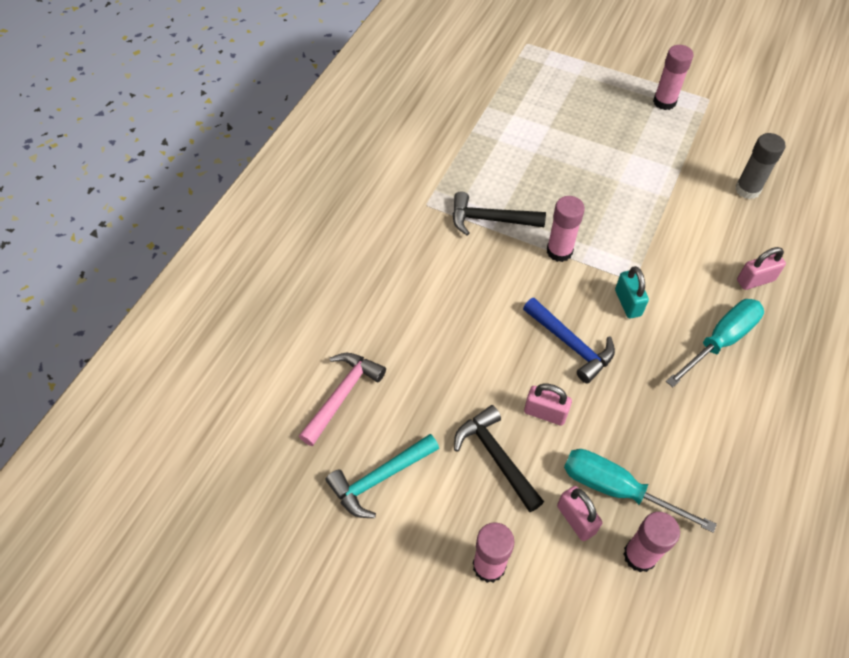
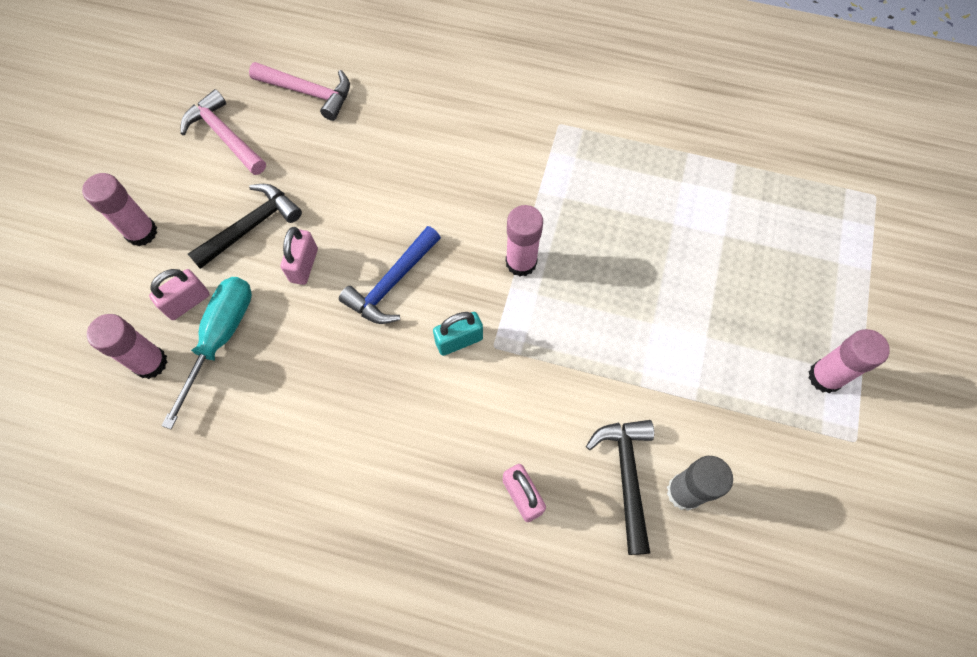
camera: 80 degrees right, 10 degrees up
turquoise hammer [326,434,439,518] -> pink hammer [180,89,266,175]
black hammer [452,191,546,236] -> black hammer moved to [586,420,654,555]
turquoise screwdriver [666,299,764,387] -> none

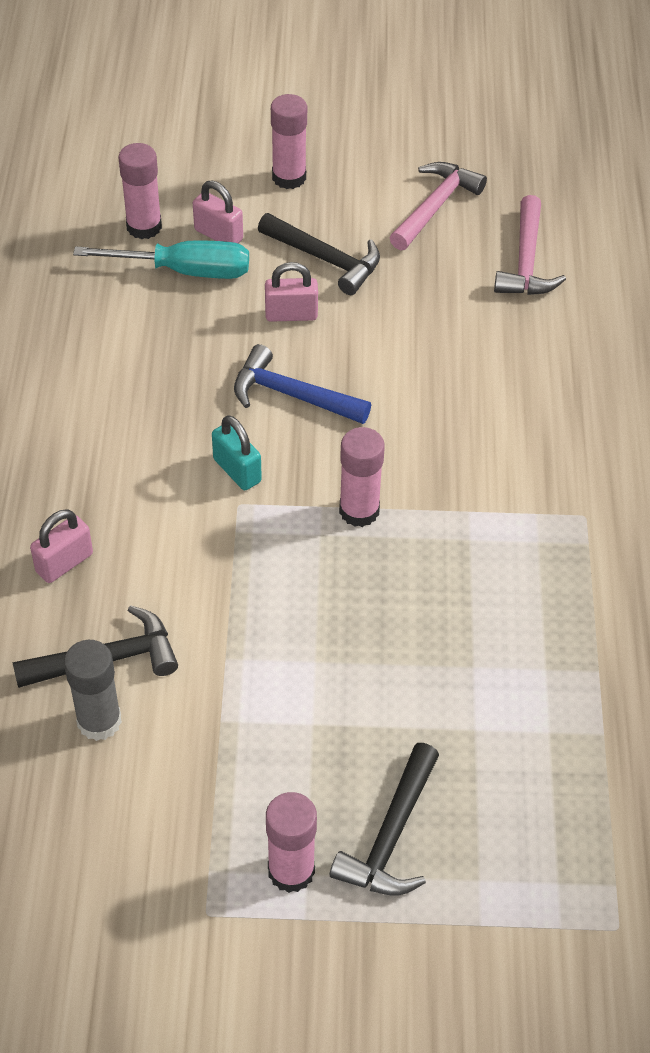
camera: 75 degrees right, 15 degrees down
none -> black hammer [330,743,439,896]

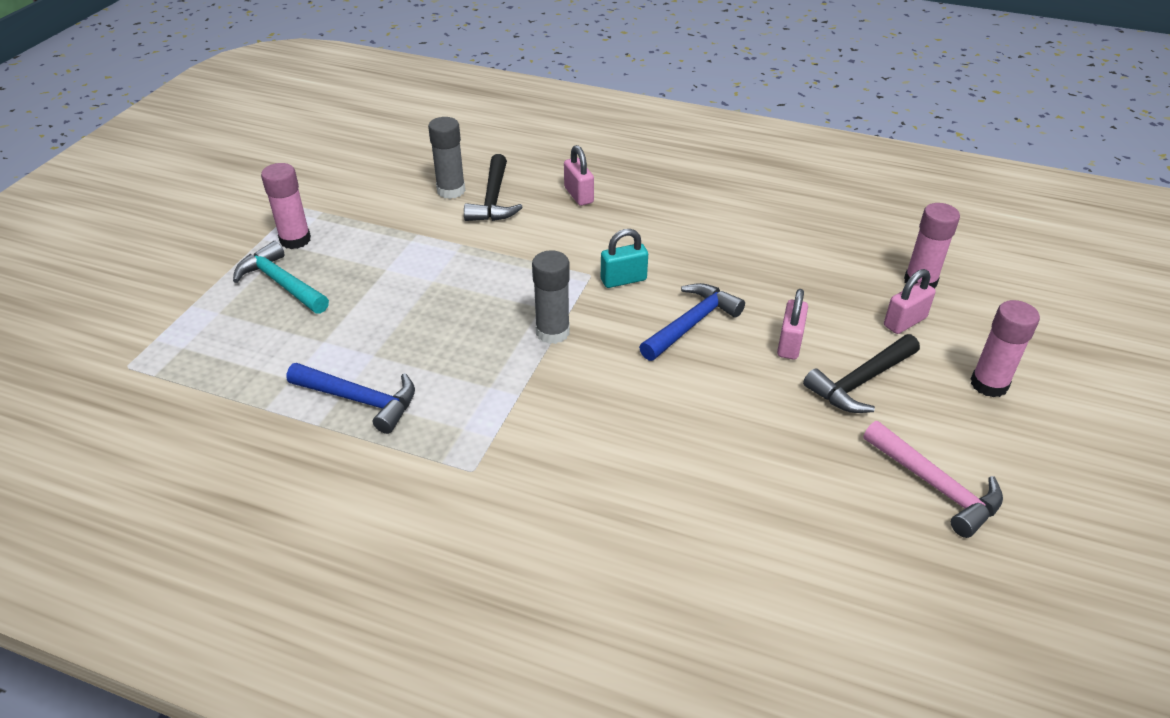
camera: 110 degrees right, 10 degrees down
turquoise screwdriver [73,240,249,279] -> none
black hammer [330,743,439,896] -> turquoise hammer [233,241,329,314]
pink glue stick [339,427,385,527] -> grey glue stick [532,250,570,344]
pink hammer [494,195,566,295] -> none
none -> blue hammer [287,363,415,434]

